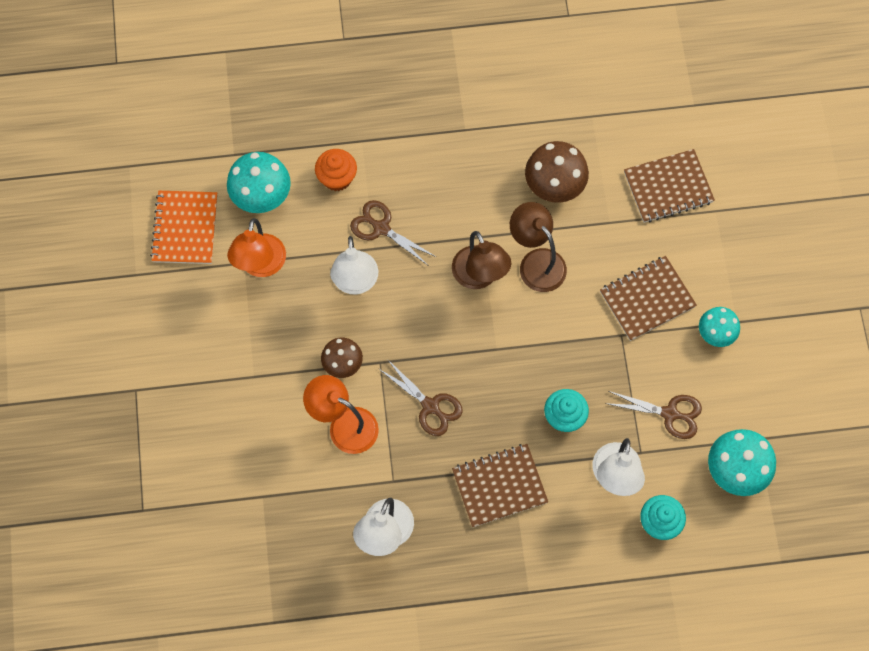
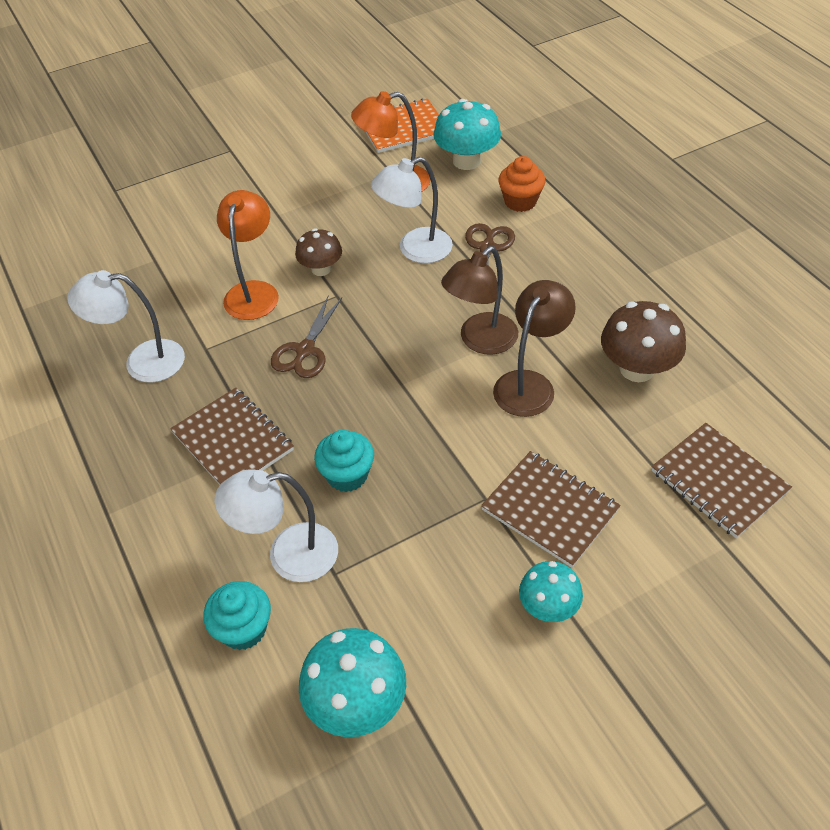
camera: 70 degrees right, 20 degrees down
brown scissors [605,391,702,439] -> none

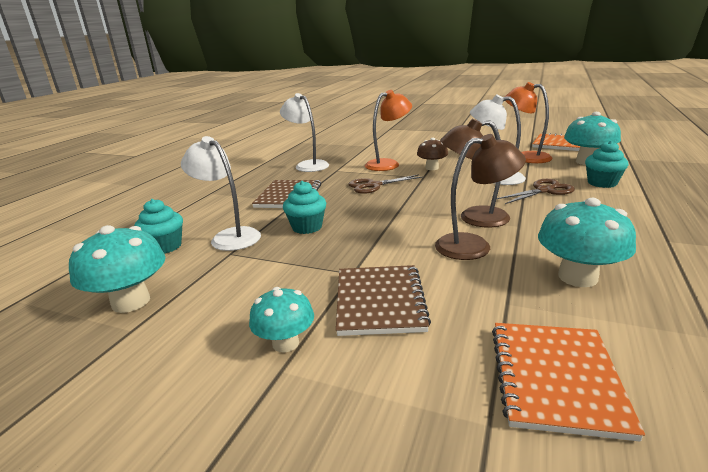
camera: 50 degrees right, 25 degrees down
orange cupcake [498,156,545,212] -> turquoise cupcake [585,141,629,188]
brown mushroom [601,301,686,382] -> turquoise mushroom [538,198,636,287]
brown notebook [652,423,792,538] -> orange notebook [492,323,645,442]

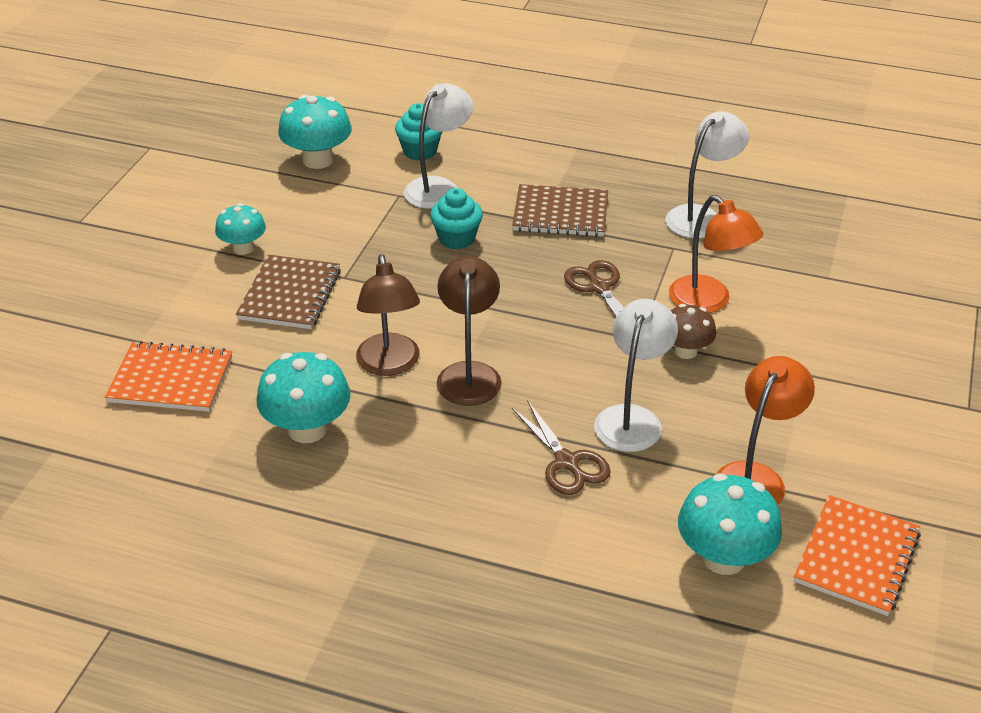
camera: 85 degrees right, 15 degrees up
brown notebook [336,265,431,336] -> brown notebook turned 75 degrees counterclockwise [236,255,341,329]
turquoise cupcake [585,141,629,188] -> none

